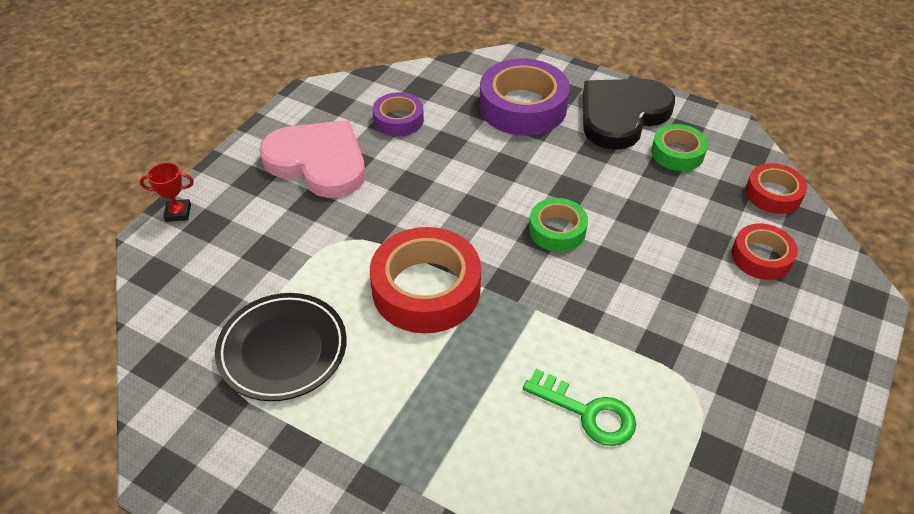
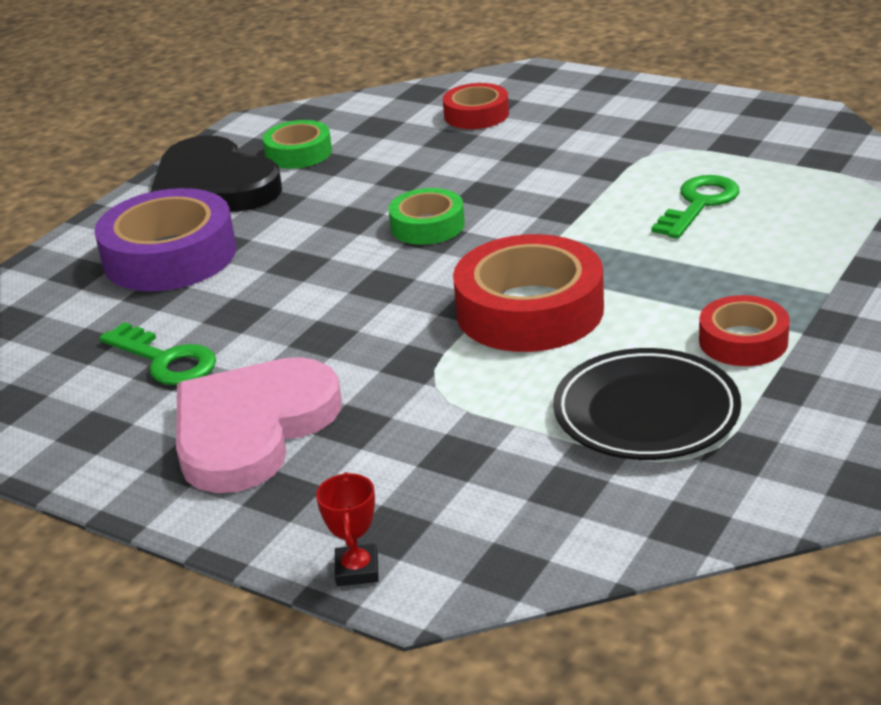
camera: 85 degrees left, 15 degrees down
purple tape [373,92,424,137] -> green key [99,322,216,385]
red tape [745,163,807,214] -> red tape moved to [699,295,790,366]

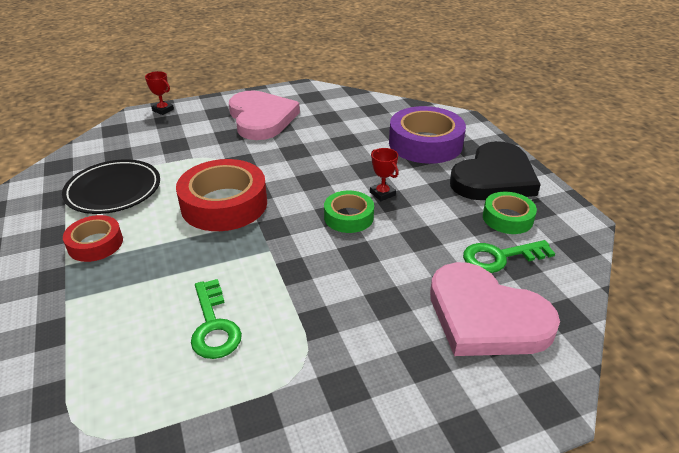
camera: 125 degrees right, 5 degrees up
green key [99,322,216,385] -> green key moved to [463,240,555,273]
black heart [151,135,282,212] -> black heart turned 135 degrees clockwise [450,141,541,200]
red tape [443,83,509,129] -> pink heart [430,262,560,356]
none -> red trophy [370,148,399,201]

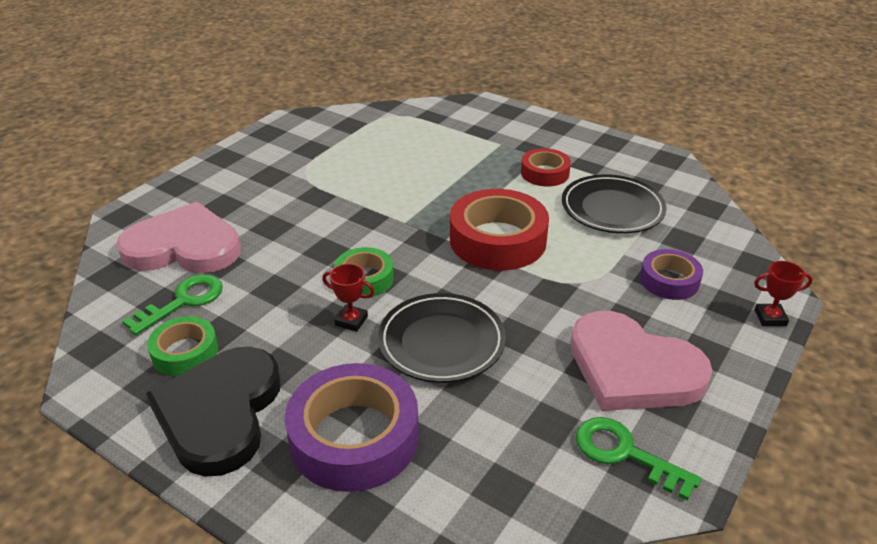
camera: 145 degrees right, 0 degrees up
green key [191,279,242,359] -> green key moved to [576,417,701,501]
none -> black plate [378,293,506,383]
none -> purple tape [640,249,703,300]

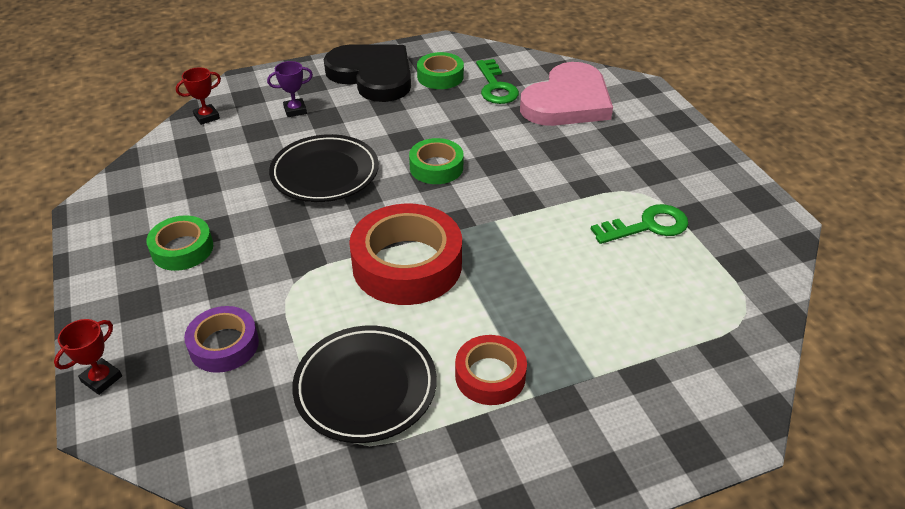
camera: 125 degrees right, 5 degrees up
purple tape [285,363,419,492] -> purple trophy [267,61,313,117]
red trophy [322,264,374,332] -> red trophy moved to [176,67,221,125]
pink heart [570,311,713,411] -> green tape [146,215,213,271]
green key [576,417,701,501] -> green key moved to [591,204,688,244]

